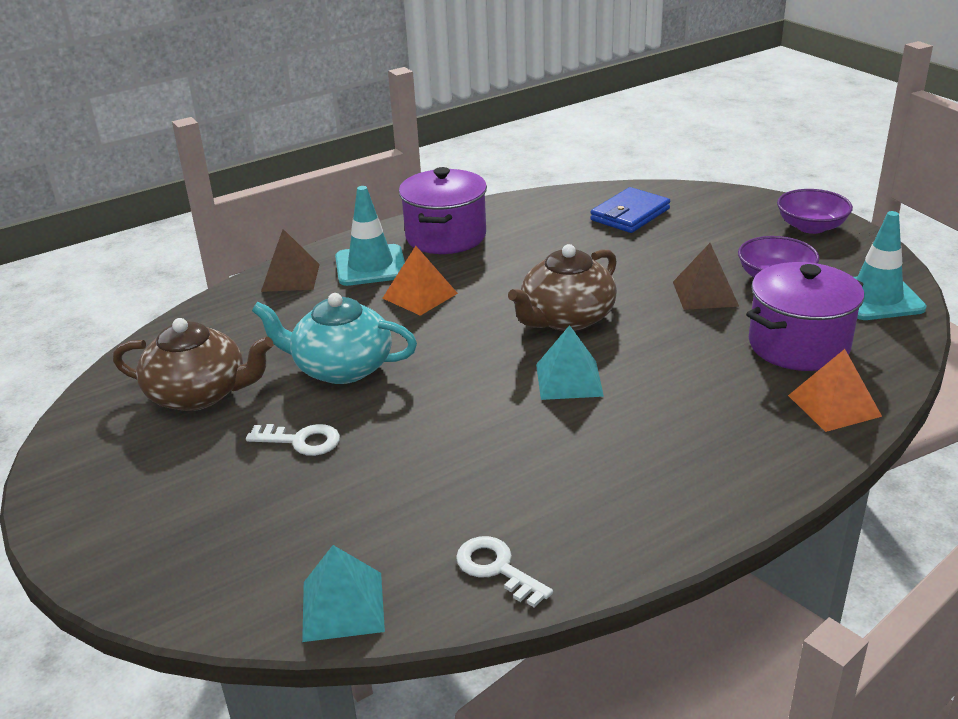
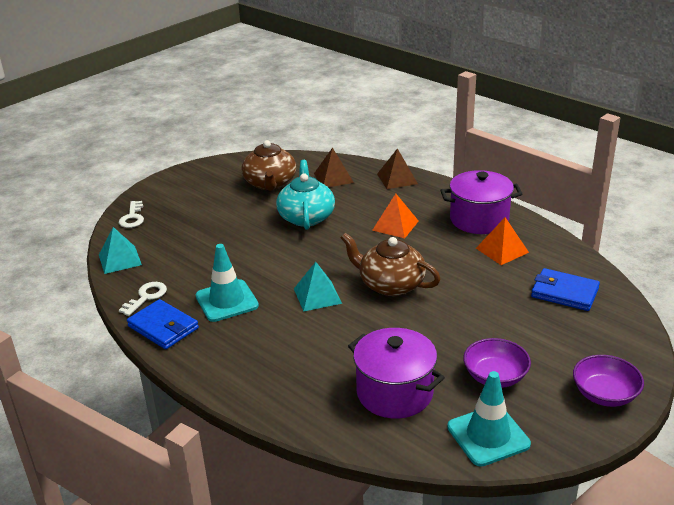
camera: 75 degrees right, 0 degrees up
white key [246,424,340,456] -> white key moved to [119,201,144,228]
turquoise traffic cone [335,186,405,286] -> turquoise traffic cone moved to [196,244,259,322]
brown pyramid [673,243,739,310] -> brown pyramid moved to [314,148,354,187]
orange pyramid [788,349,882,432] -> orange pyramid moved to [476,217,529,265]
none -> blue wallet [127,299,199,349]

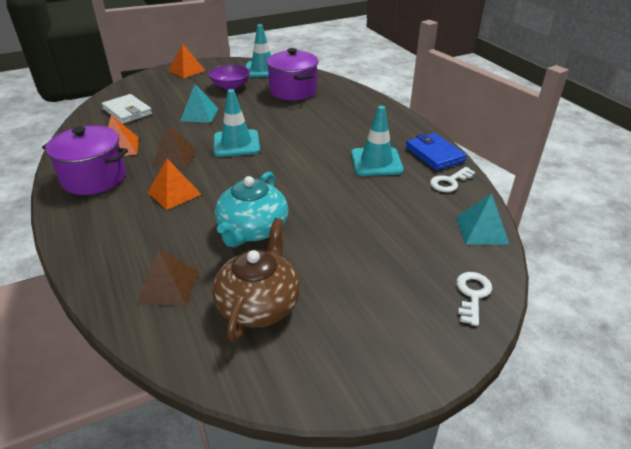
camera: 160 degrees left, 5 degrees up
turquoise pyramid [294,262,342,312] -> turquoise pyramid moved to [180,84,218,123]
brown teapot [341,233,441,296] -> turquoise traffic cone [214,89,260,157]
brown pyramid [377,148,418,189] -> brown pyramid moved to [152,124,197,168]
blue wallet [531,268,600,311] -> white wallet [102,94,152,124]
purple bowl [573,355,644,407] -> orange pyramid [168,43,205,78]

